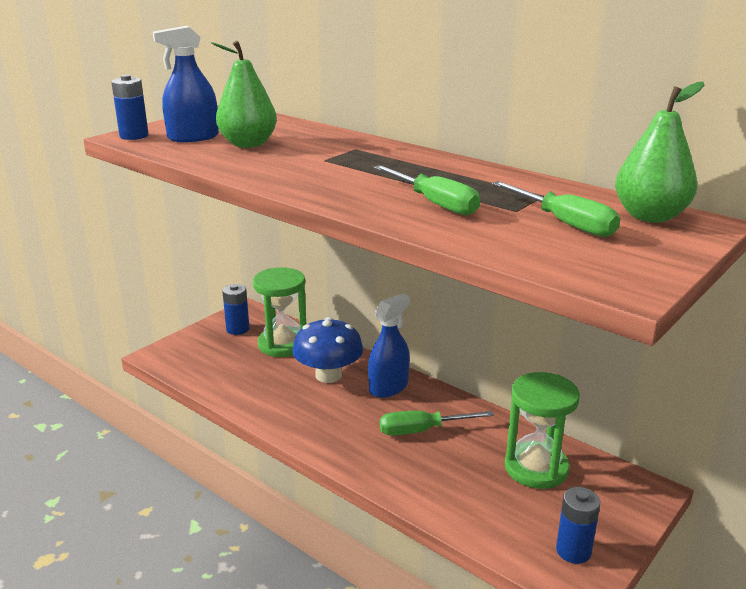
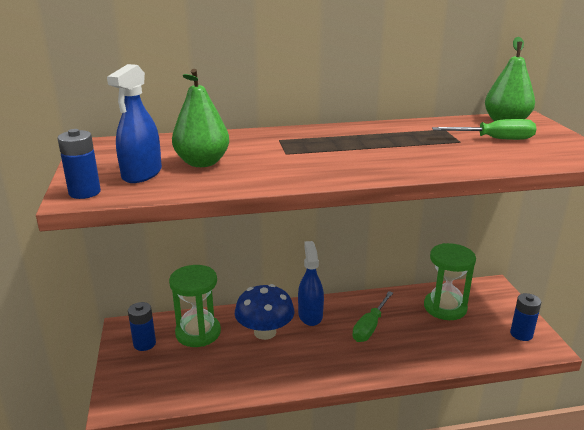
camera: 50 degrees left, 0 degrees up
green screwdriver [373,165,480,216] -> none

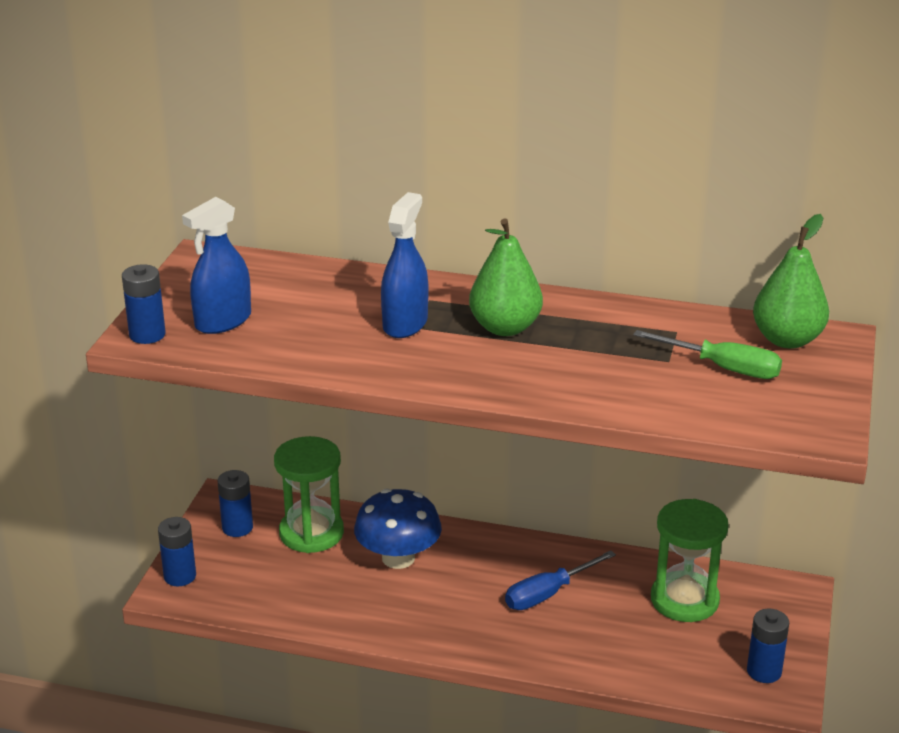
camera: 25 degrees right, 5 degrees up
green pear [172,69,229,167] -> green pear moved to [469,219,543,336]
blue spray bottle [298,241,324,326] -> blue spray bottle moved to [381,192,428,338]
green screwdriver [352,291,393,342] -> blue screwdriver [505,550,616,610]
none -> blue battery [158,517,196,586]

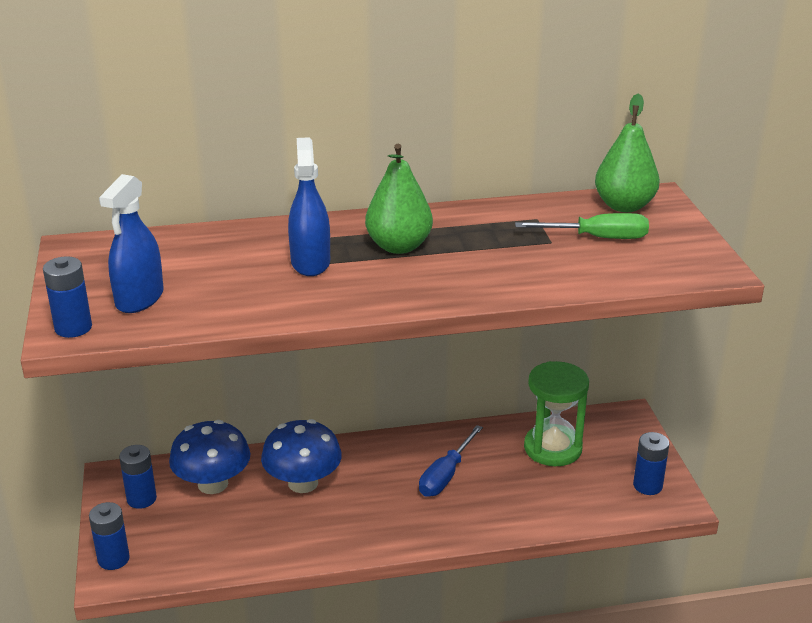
camera: 25 degrees left, 0 degrees up
green hourglass [274,436,344,553] -> blue mushroom [169,420,251,494]

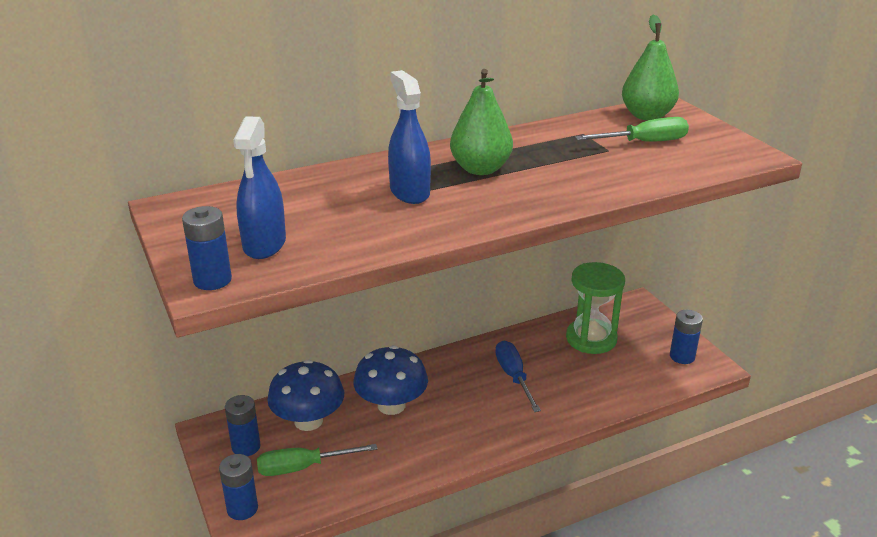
camera: 15 degrees left, 0 degrees up
blue screwdriver [419,425,483,497] -> blue screwdriver turned 150 degrees clockwise [495,341,541,412]
none -> green screwdriver [257,444,377,476]

